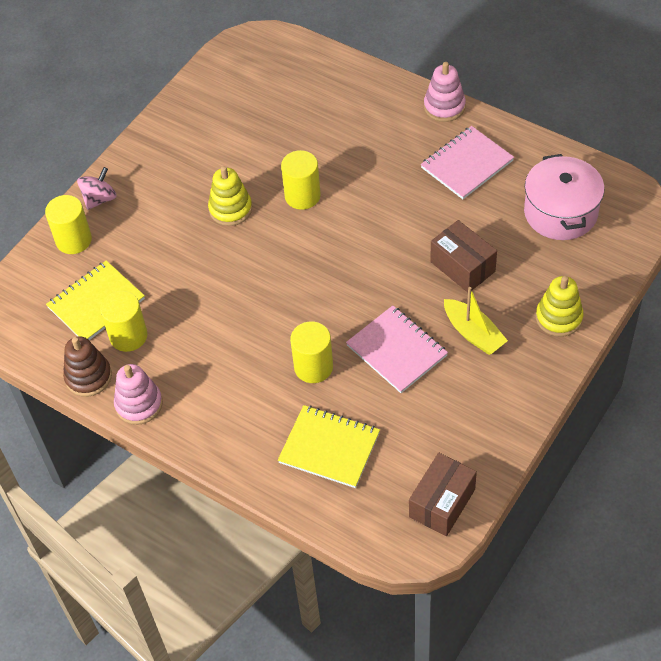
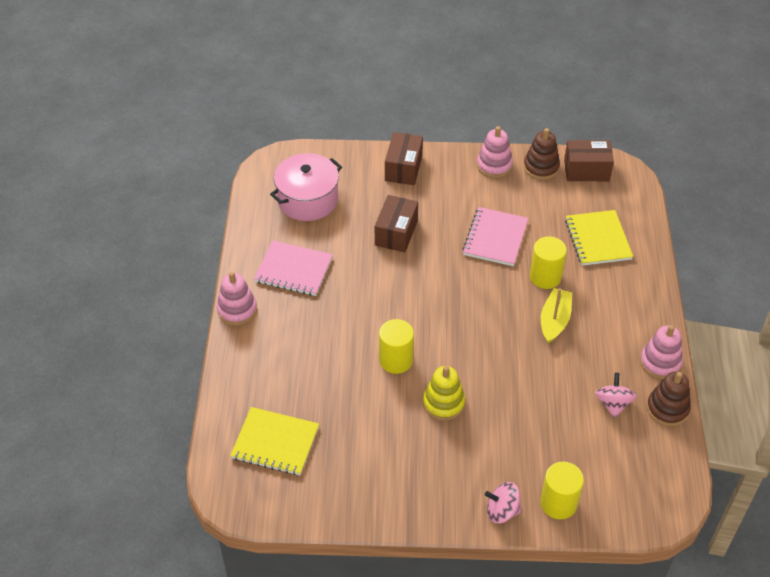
camera: 125 degrees left, 5 degrees down
yellow notebook [46,260,145,340] -> yellow notebook moved to [230,407,319,475]
yellow cylinder [100,291,148,352] -> pink spinning top [595,373,637,418]
yellow boat [444,287,508,355] -> yellow boat moved to [541,288,572,343]
yellow stacking toy [536,276,583,337] -> brown box [385,132,423,185]
none -> pink stacking toy [477,126,513,178]
none -> brown stacking toy [524,128,560,180]

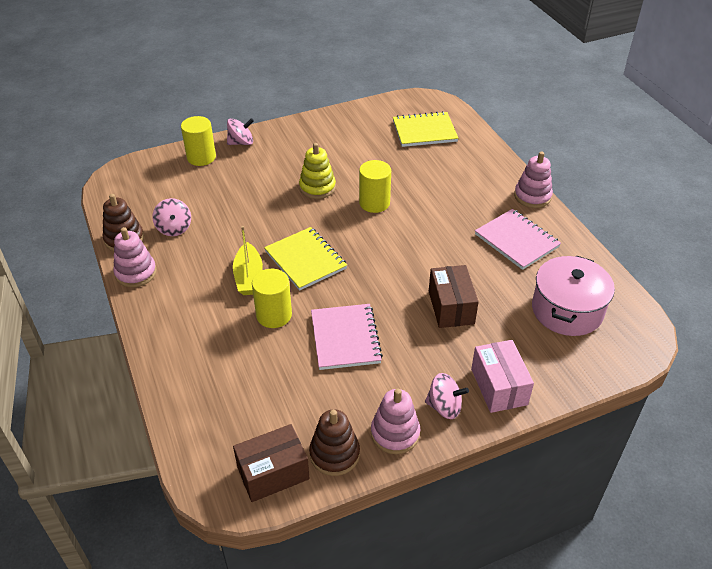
camera: 155 degrees right, 5 degrees down
pink notebook [254,240,333,296] -> pink notebook turned 60 degrees clockwise [475,209,561,270]
brown box [385,132,423,185] -> pink box [471,340,534,413]
yellow notebook [565,210,633,266] -> yellow notebook moved to [264,227,347,291]
none -> pink spinning top [425,373,469,419]

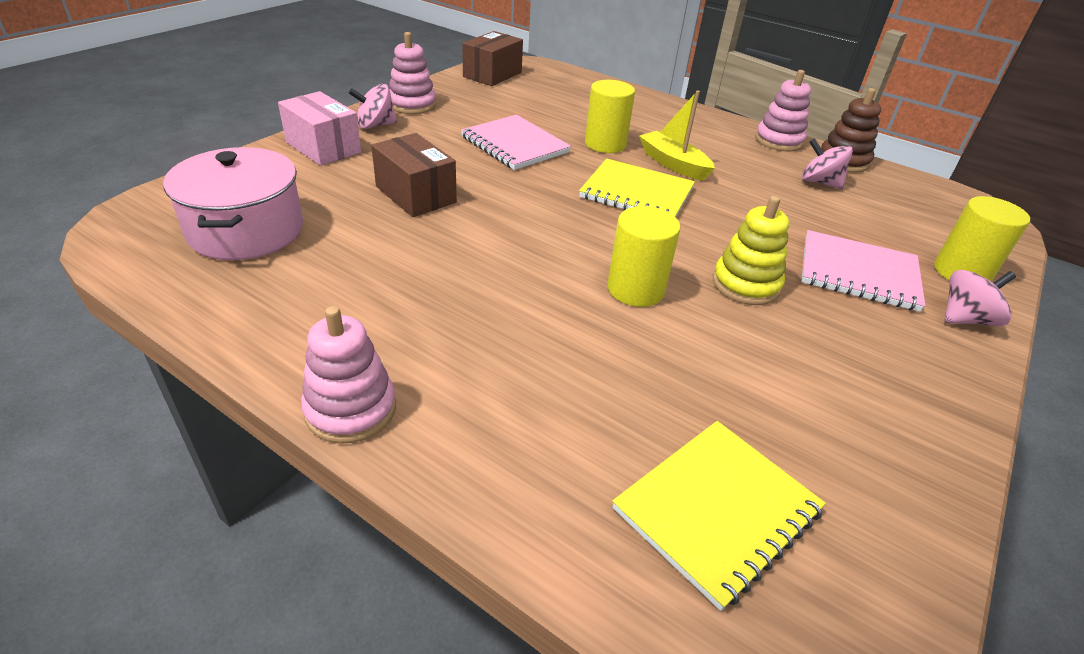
camera: 145 degrees right, 5 degrees down
pink spinning top [227,118,254,145] -> pink spinning top turned 150 degrees counterclockwise [944,270,1016,326]
brown stacking toy [309,409,360,476] -> none
pink notebook [475,209,561,270] -> pink notebook moved to [801,230,925,312]

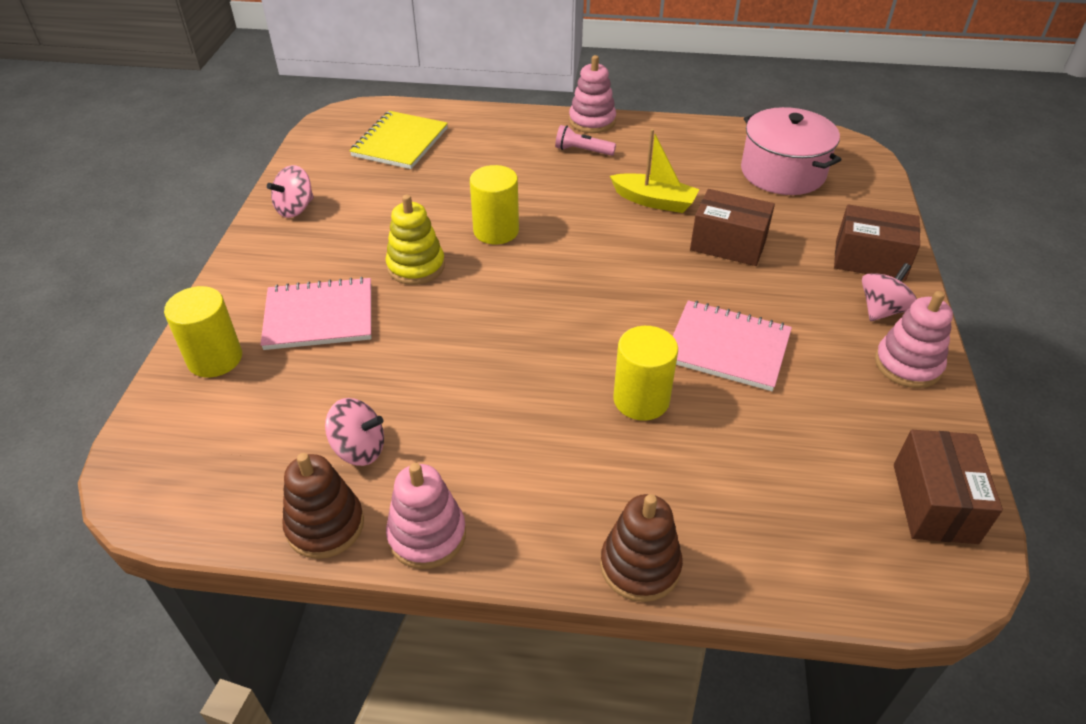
camera: 155 degrees right, 5 degrees up
pink box [278,91,361,166] -> brown box [834,204,920,281]
yellow notebook [579,159,695,217] -> none
yellow boat [639,90,715,181] -> yellow boat moved to [610,129,700,213]
pink spinning top [944,270,1016,326] -> pink spinning top moved to [267,165,314,218]
none -> pink flashlight [555,125,616,156]
none -> brown stacking toy [600,494,683,602]

